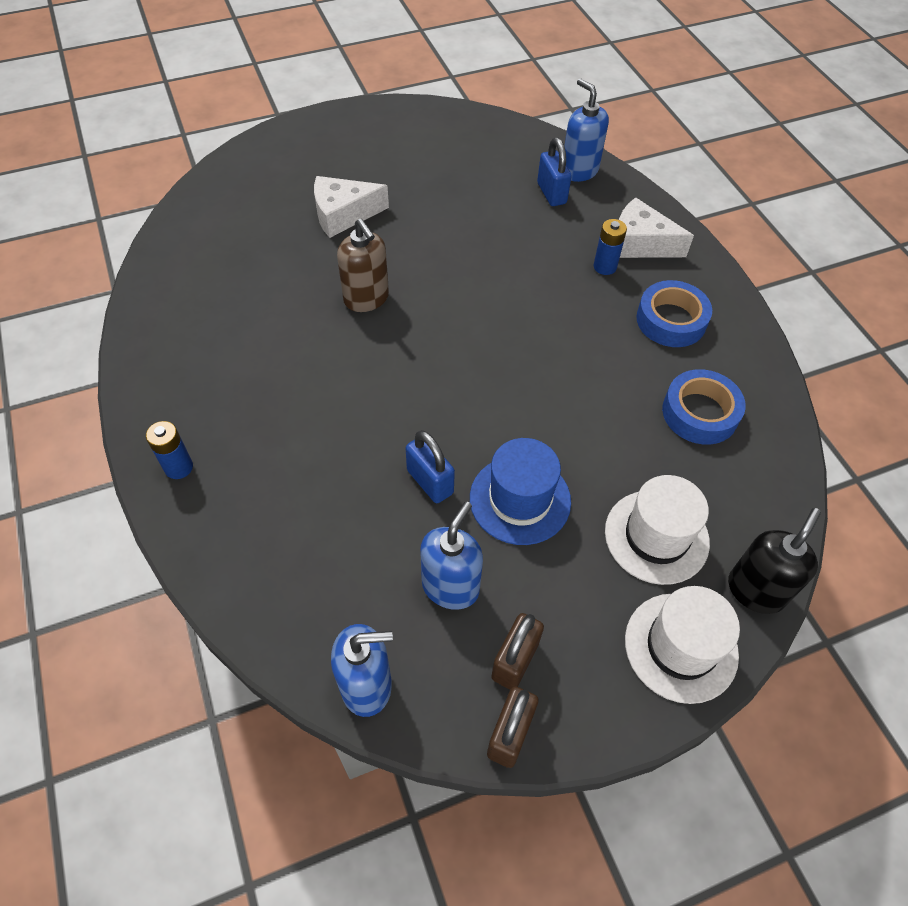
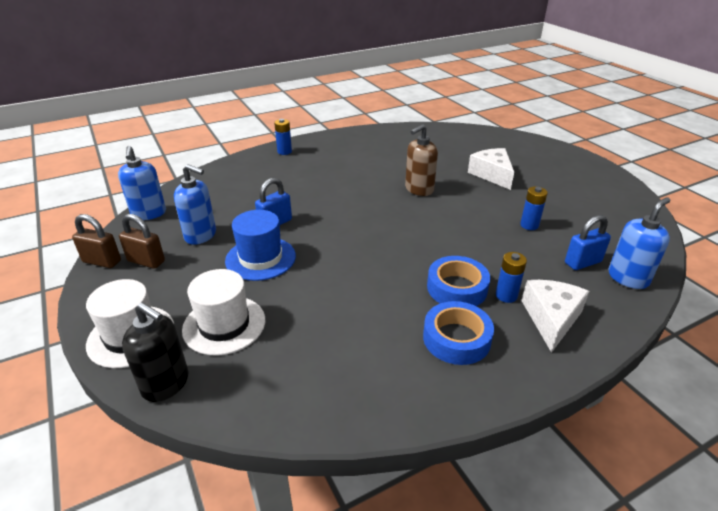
camera: 85 degrees right, 20 degrees down
blue tape [662,369,746,445] -> blue tape moved to [427,256,490,306]
none -> blue battery [520,187,548,230]

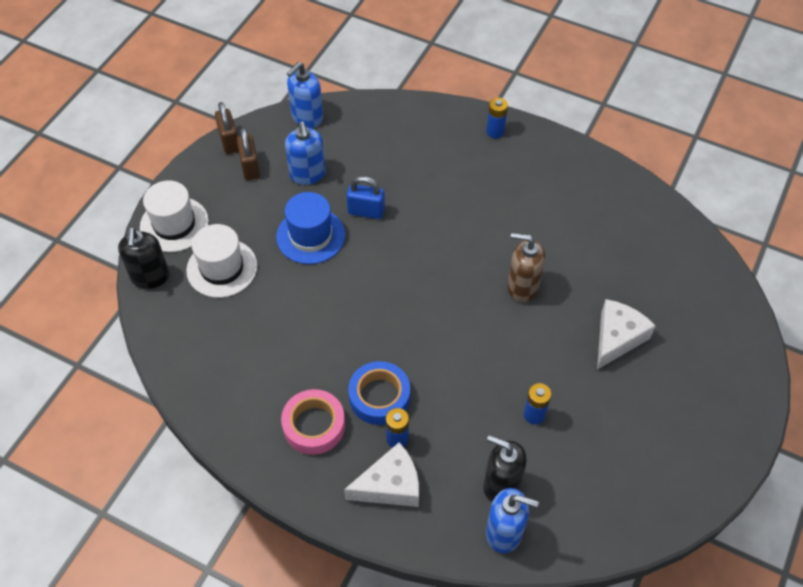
camera: 55 degrees right, 20 degrees up
blue tape [423,301,494,365] -> pink tape [281,389,345,455]
blue padlock [565,215,611,270] -> black soap dispenser [483,435,527,502]

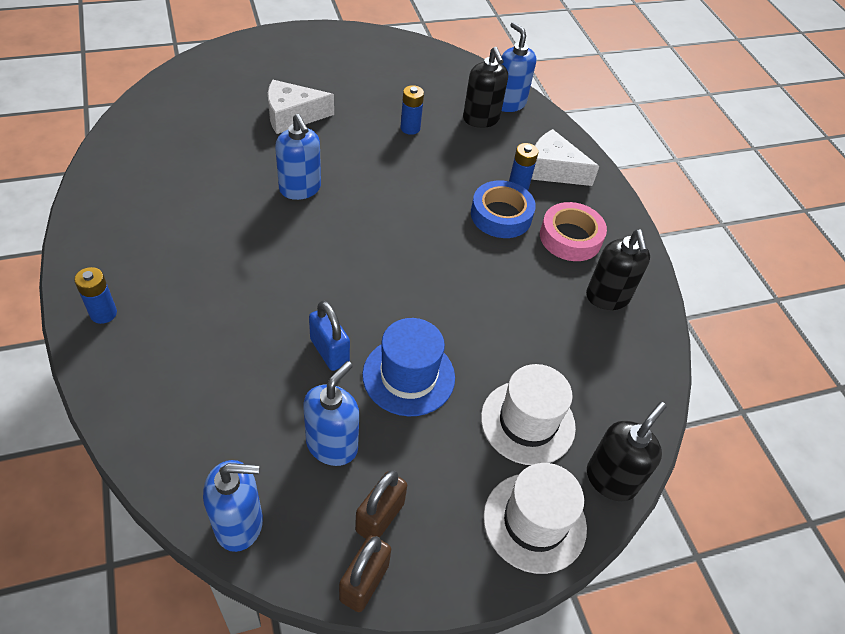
camera: 140 degrees left, 5 degrees down
brown soap dispenser [507,233,545,302] -> blue soap dispenser [275,114,321,200]
none -> black soap dispenser [586,230,650,310]

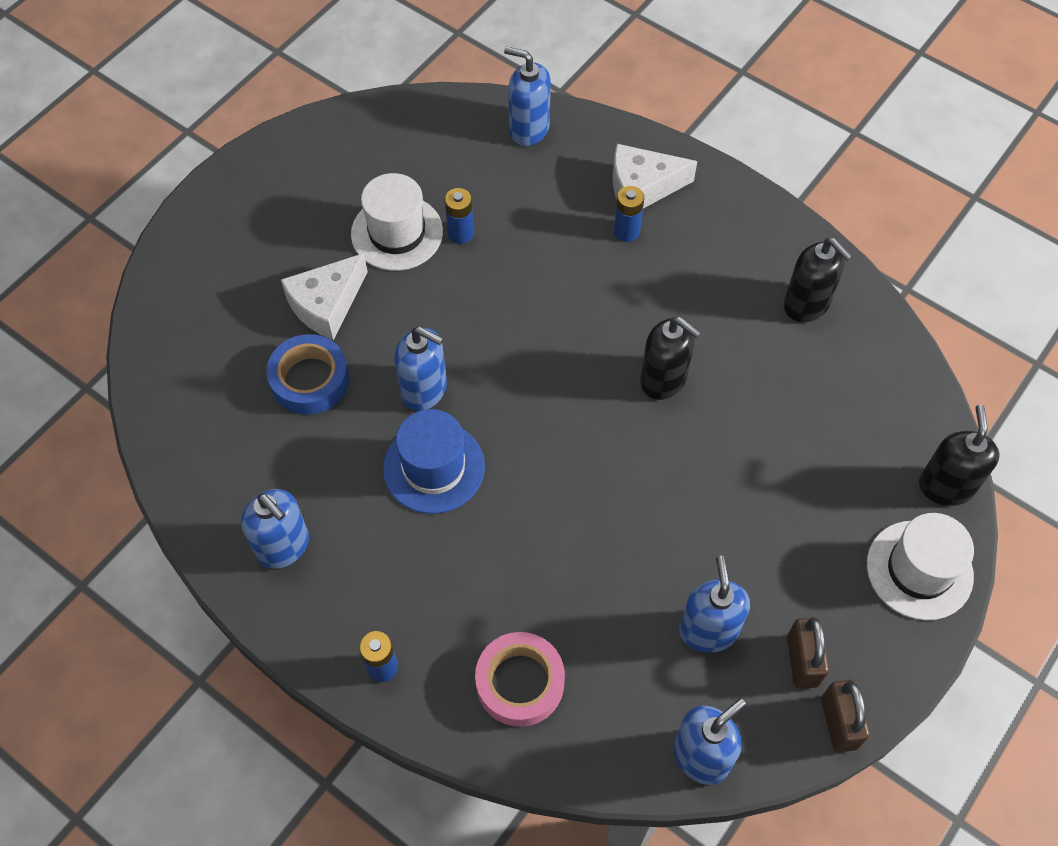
camera: 30 degrees left, 10 degrees up
blue padlock [309,300,350,371] -> none
blue hat [362,318,455,416] -> blue hat moved to [383,409,485,514]
black soap dispenser [463,47,508,128] -> black soap dispenser moved to [640,317,701,400]
blue tape [471,180,536,238] -> blue tape moved to [266,334,349,415]
white hat [481,364,576,465] -> white hat moved to [351,173,443,271]
pink tape [540,202,607,261] -> pink tape moved to [475,632,565,727]
none -> blue soap dispenser [241,489,309,569]

